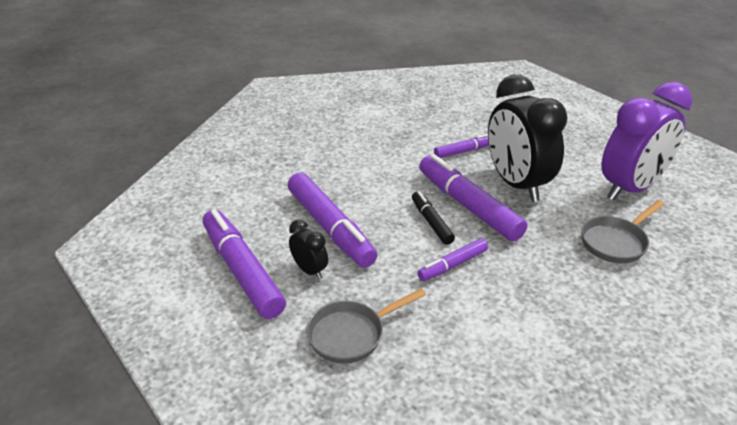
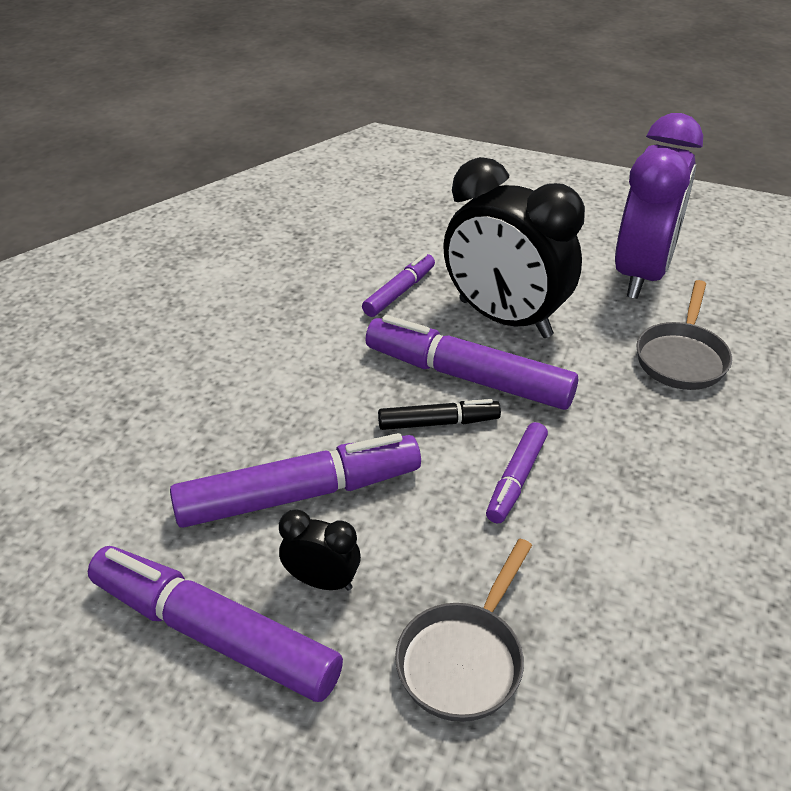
camera: 30 degrees left, 5 degrees up
purple marker [288,172,377,268] -> purple marker turned 45 degrees counterclockwise [170,433,421,528]
black marker [412,191,455,245] -> black marker turned 135 degrees clockwise [378,399,501,430]

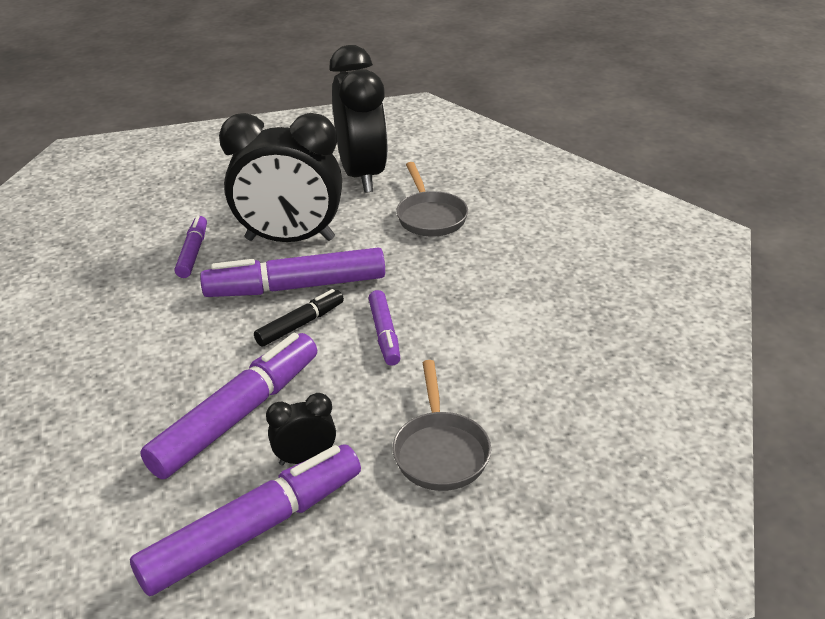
camera: 35 degrees left, 5 degrees down
purple marker [88,546,343,702] -> purple marker turned 150 degrees clockwise [130,444,361,596]
purple clock [615,113,703,299] -> black clock [329,45,388,193]

